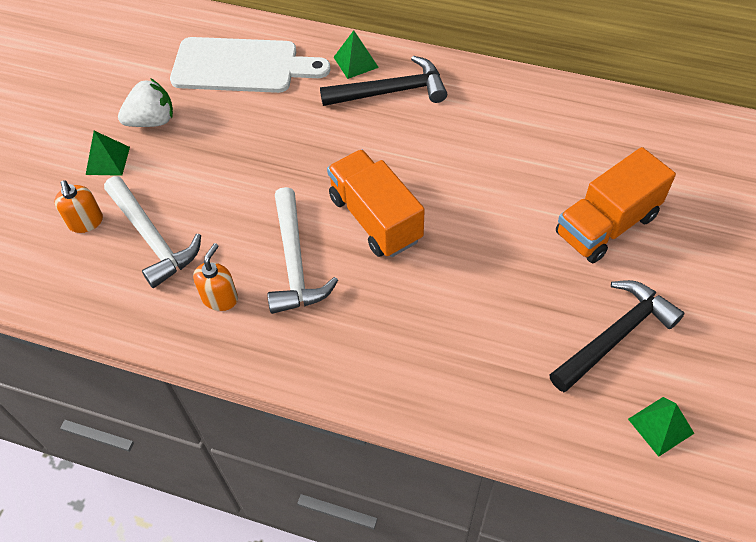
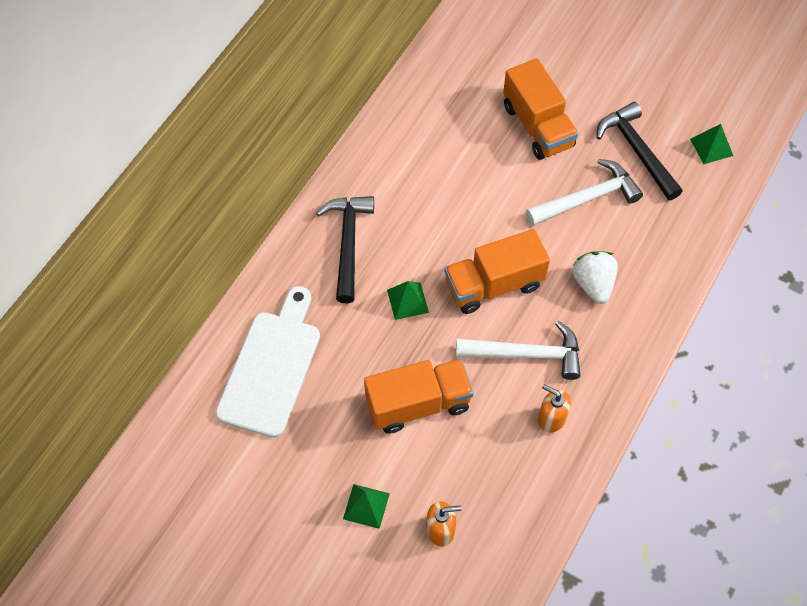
camera: 80 degrees left, 5 degrees up
white hammer [104,176,201,288] -> white hammer moved to [526,159,643,226]
white strawberry [118,78,173,127] -> white strawberry moved to [572,251,618,304]
green pyramid [333,30,379,79] -> green pyramid moved to [387,281,429,320]
none -> orange truck [364,359,474,434]

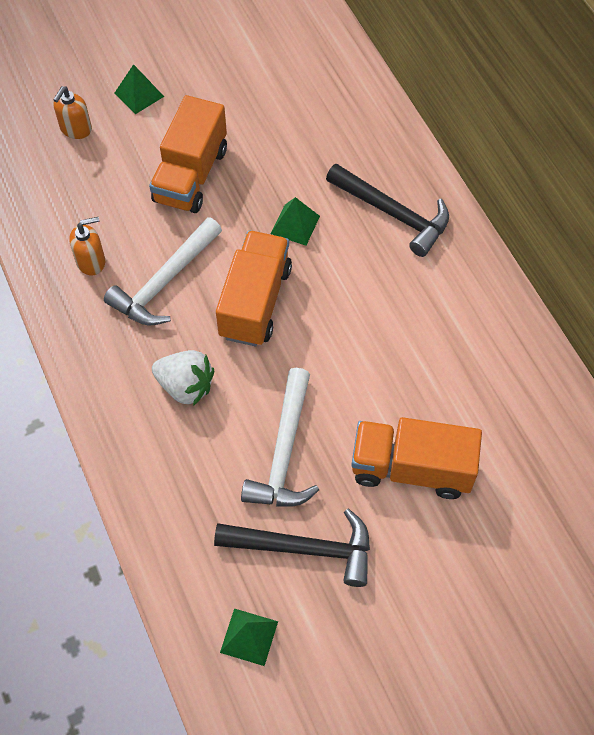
camera: 125 degrees right, 0 degrees up
white cutting board [216,286,320,438] -> none

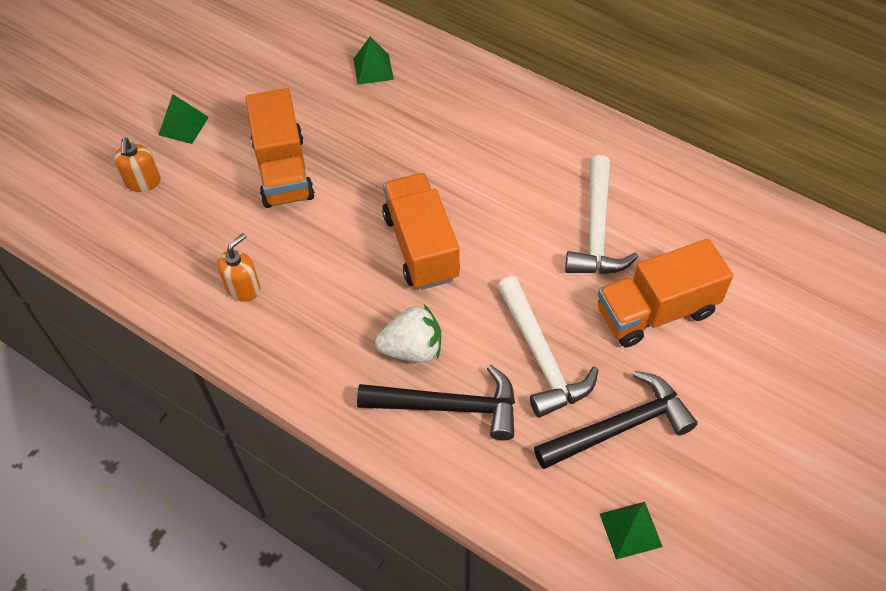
camera: 30 degrees left, 5 degrees down
white hammer [104,217,222,325] -> white hammer moved to [565,155,638,274]
green pyramid [271,197,320,246] -> green pyramid moved to [353,37,394,85]
black hammer [326,164,449,257] -> black hammer moved to [357,365,515,441]

